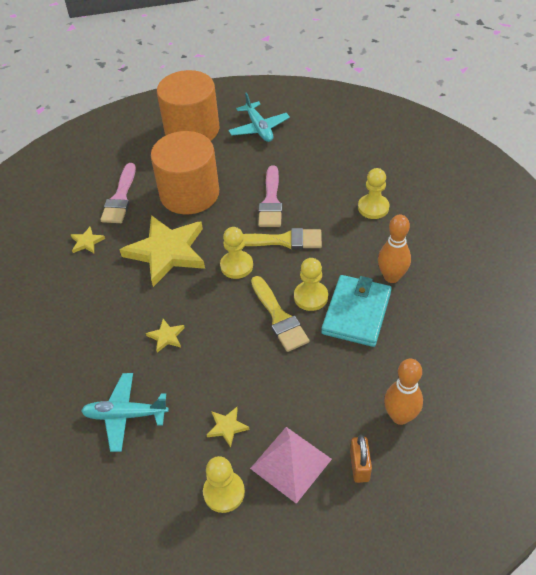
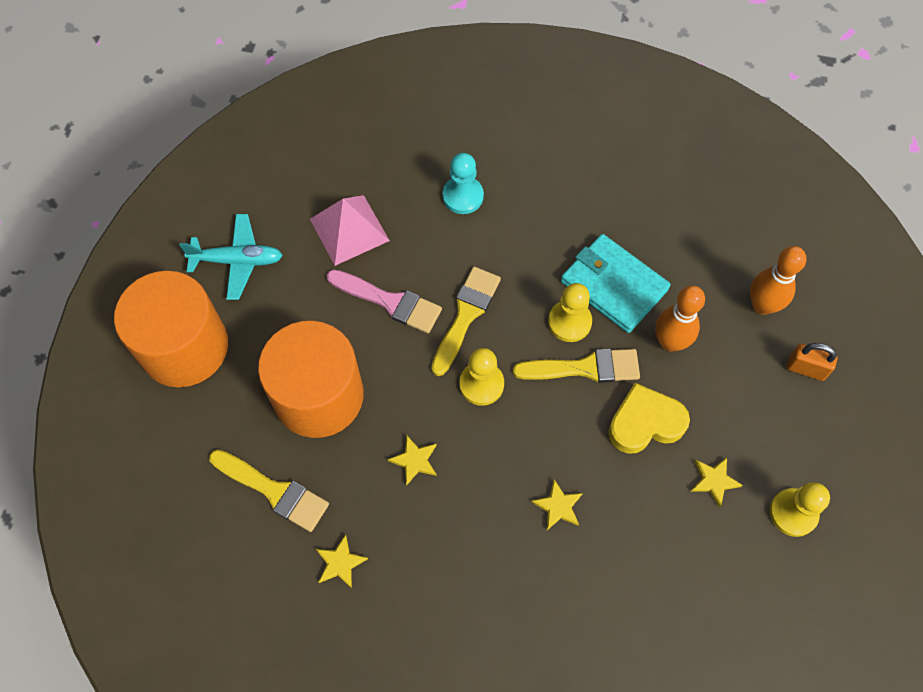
camera: 70 degrees left, 15 degrees up
turquoise plane [81,373,169,452] -> none
pink brush [100,163,136,223] -> yellow brush [209,449,329,532]
yellow star [119,215,205,287] -> yellow star [388,436,437,486], size x0.41
pink pyramid [250,427,332,504] -> pink pyramid moved to [310,195,390,266]
yellow pawn [358,168,389,219] -> turquoise pawn [442,153,484,214]
orange bowling pin [378,215,411,283] -> orange bowling pin moved to [655,286,705,352]
none -> yellow heart [608,383,690,454]

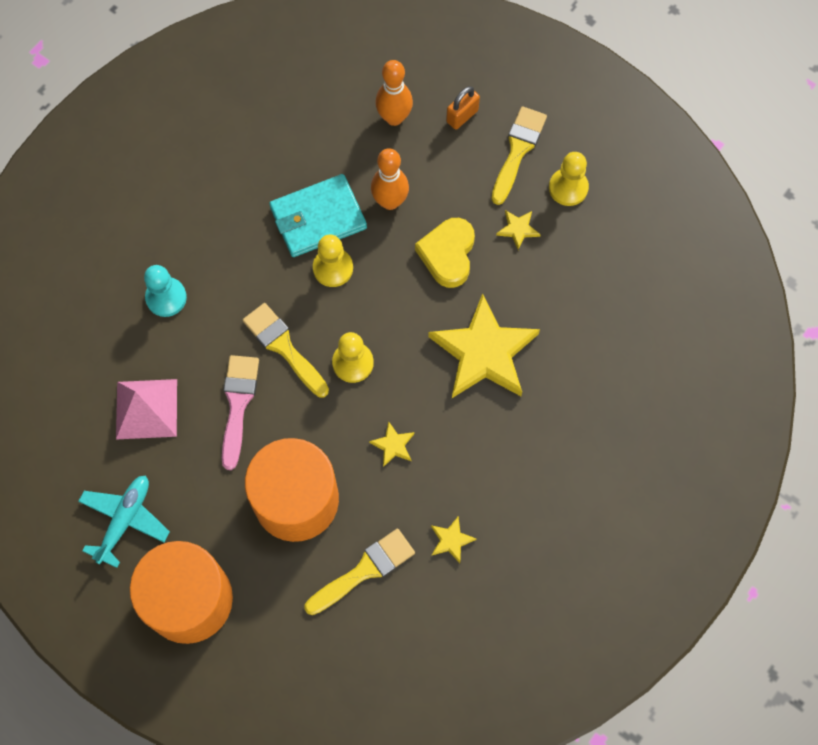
camera: 65 degrees left, 5 degrees up
pink brush [326,269,442,333] -> pink brush turned 45 degrees counterclockwise [222,355,259,470]
yellow brush [513,349,640,383] -> yellow brush moved to [491,106,547,205]
yellow star [532,480,583,530] -> yellow star [428,293,540,398], size x2.46

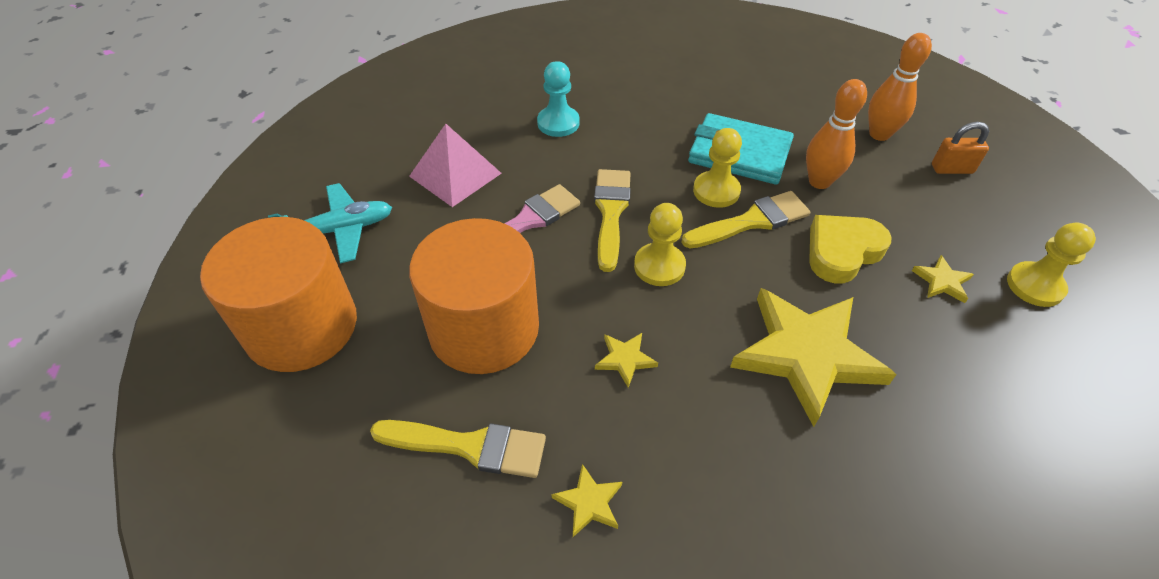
camera: 45 degrees right, 20 degrees down
yellow brush [491,106,547,205] -> yellow brush moved to [681,191,810,248]

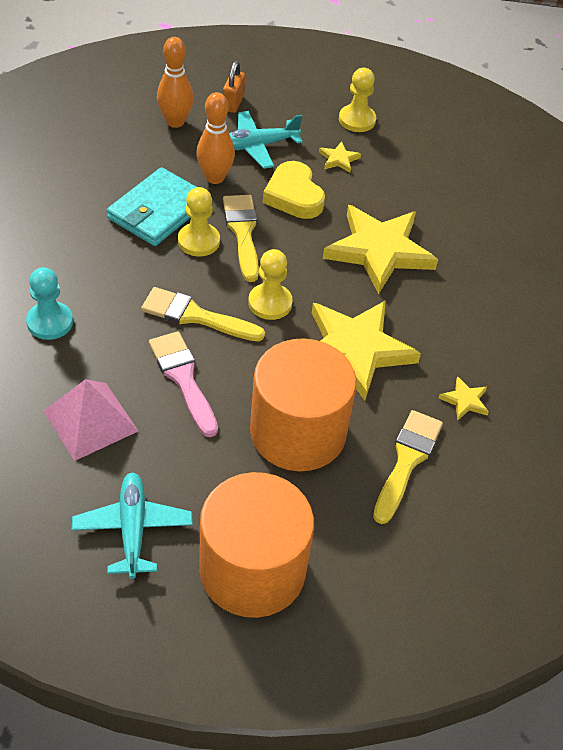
camera: 80 degrees left, 0 degrees up
yellow star [595,333,658,388] -> yellow star [312,300,421,401], size x2.46
none -> turquoise plane [229,111,303,169]

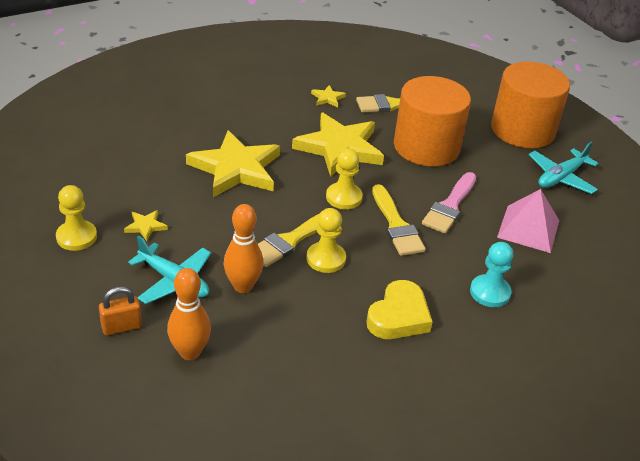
camera: 125 degrees left, 10 degrees down
turquoise wallet [107,167,196,246] -> none
yellow heart [263,161,325,219] -> yellow heart moved to [366,280,433,339]

